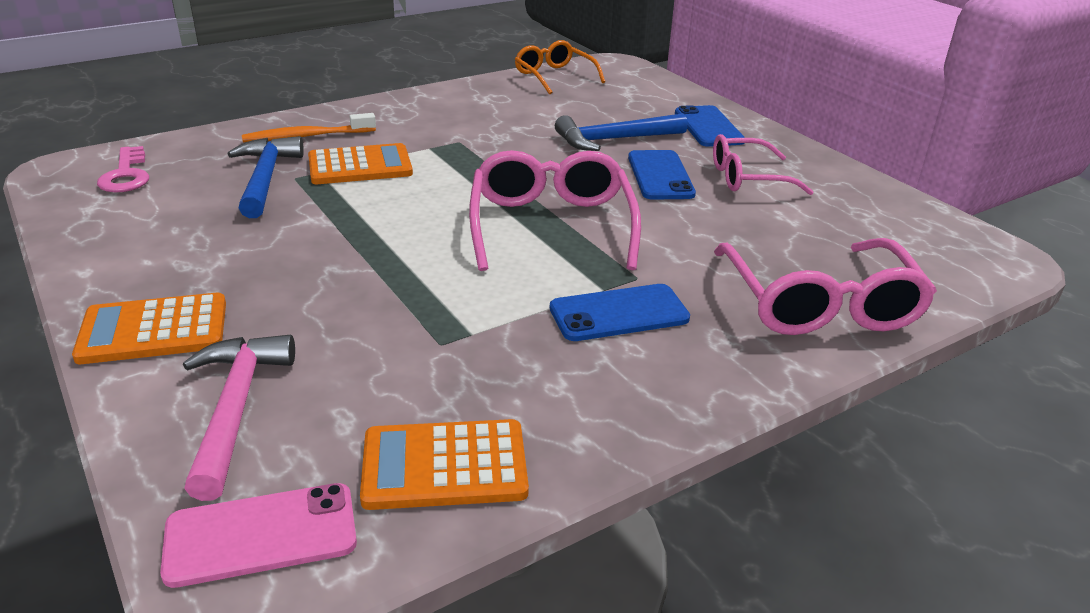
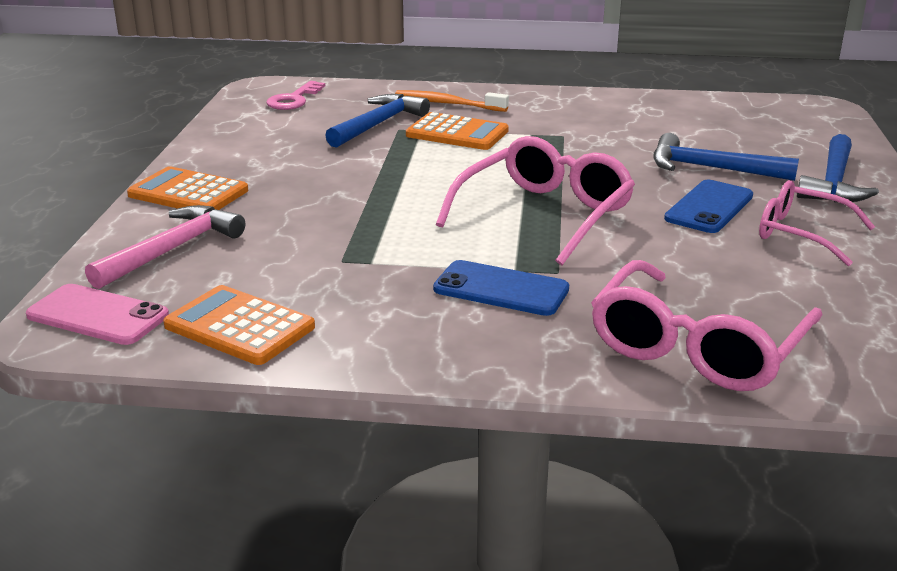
camera: 40 degrees right, 5 degrees down
orange glasses [515,40,605,95] -> none
blue phone [675,105,745,147] -> blue hammer [797,134,879,202]

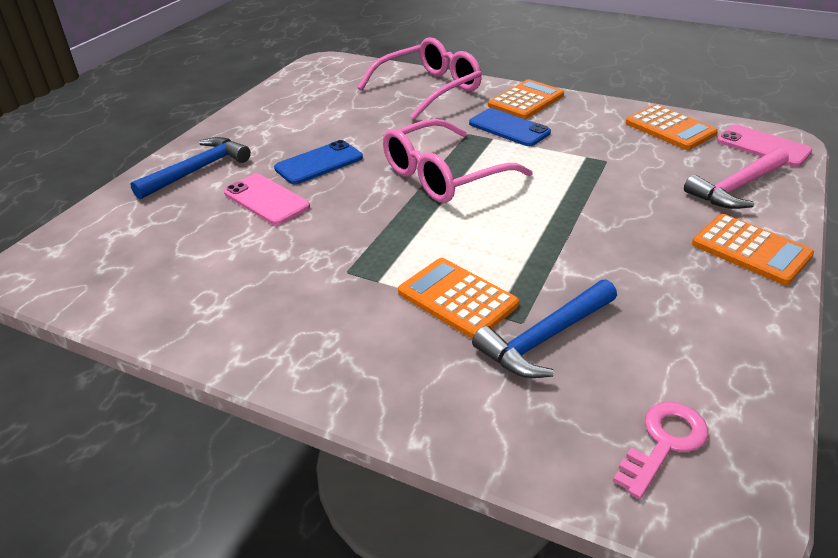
camera: 160 degrees left, 10 degrees up
orange toothbrush [395,90,509,112] -> none
blue hammer [654,133,799,181] -> pink phone [224,174,310,225]
pink glasses [759,180,875,266] -> none
none -> orange calculator [488,79,564,119]

